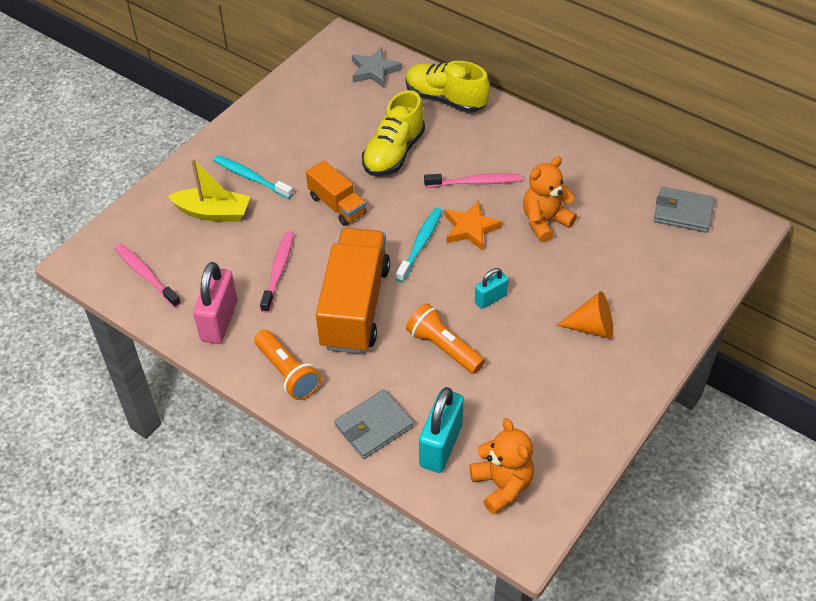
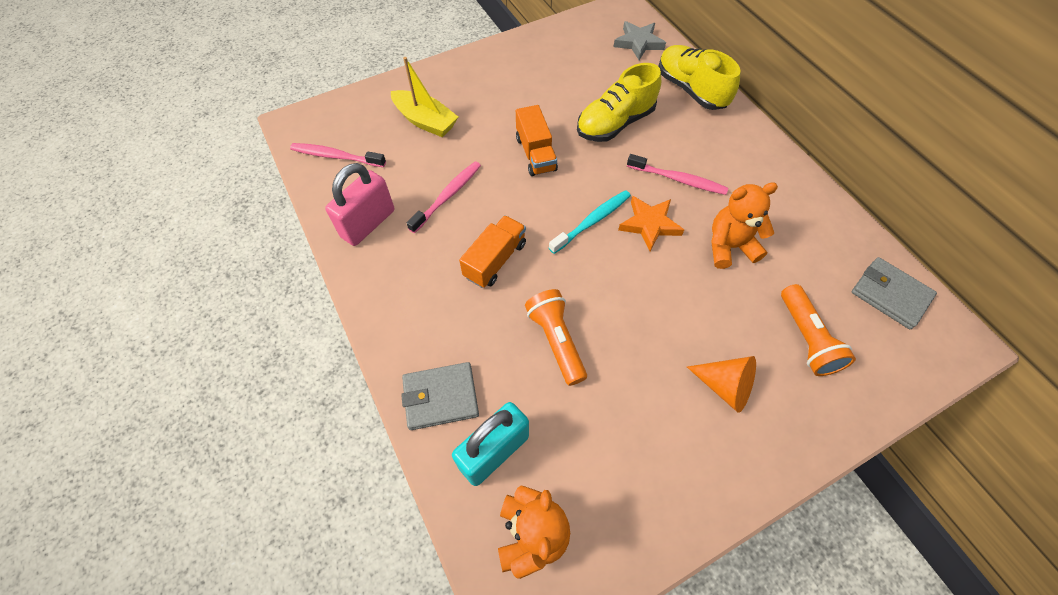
camera: 25 degrees right, 10 degrees up
pink toothbrush [115,244,181,308] -> pink toothbrush turned 60 degrees counterclockwise [290,143,386,167]
turquoise toothbrush [213,155,293,199] -> none
orange flashlight [254,330,321,400] -> orange flashlight moved to [781,284,856,376]
orange truck [316,228,390,354] -> orange truck [459,215,526,288], size x0.55
turquoise padlock [475,268,508,309] -> none

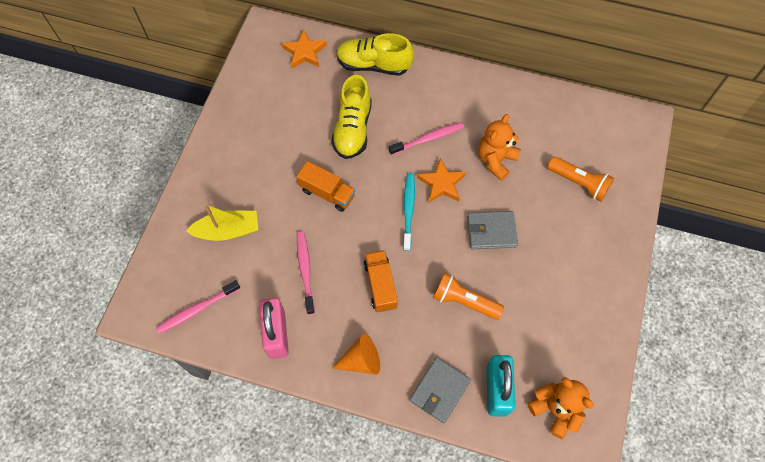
camera: 45 degrees left, 5 degrees up
grey star [614,21,666,60] -> orange star [282,29,327,69]
orange cone [687,356,756,413] -> orange cone moved to [332,334,380,375]
grey wallet [852,257,937,329] -> grey wallet moved to [467,211,518,249]

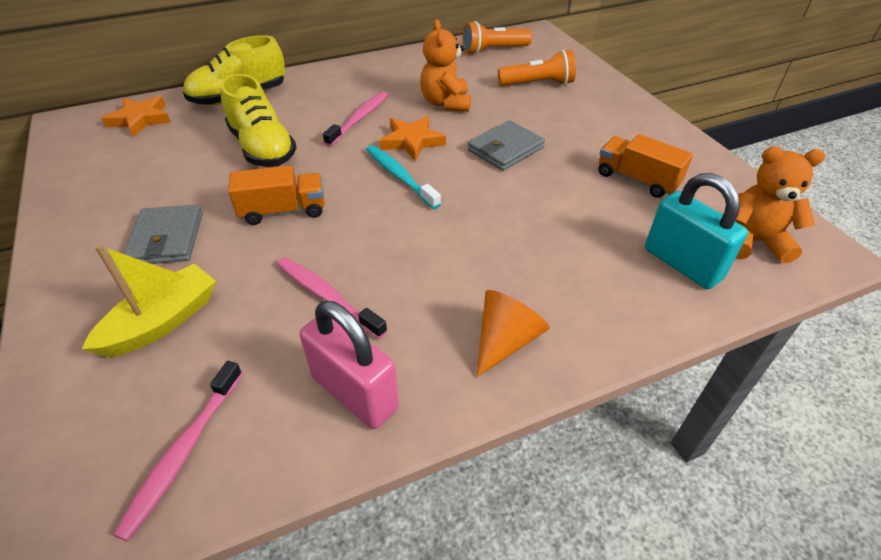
camera: 40 degrees left, 20 degrees down
orange truck [364,250,398,312] -> orange truck moved to [598,134,693,198]
grey wallet [410,358,471,423] -> grey wallet moved to [123,205,203,264]
orange flashlight [433,272,504,320] -> orange flashlight moved to [462,21,532,55]

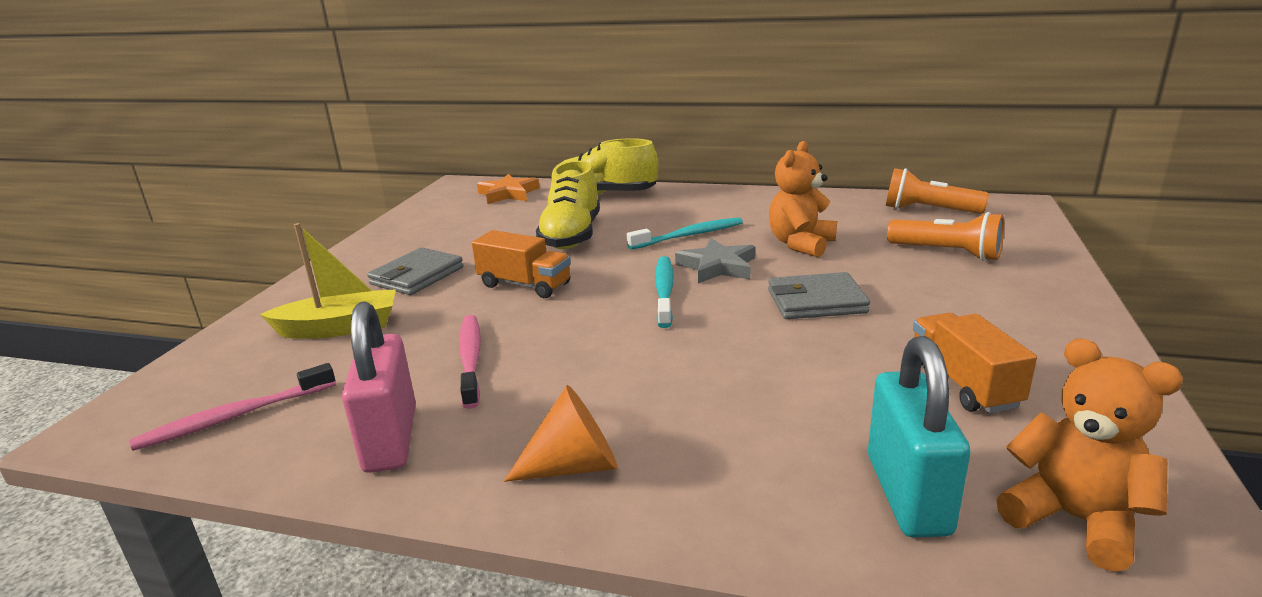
camera: 40 degrees right, 20 degrees down
pink toothbrush [323,91,388,147] -> turquoise toothbrush [627,217,743,250]
orange star [379,116,446,161] -> grey star [675,238,755,283]

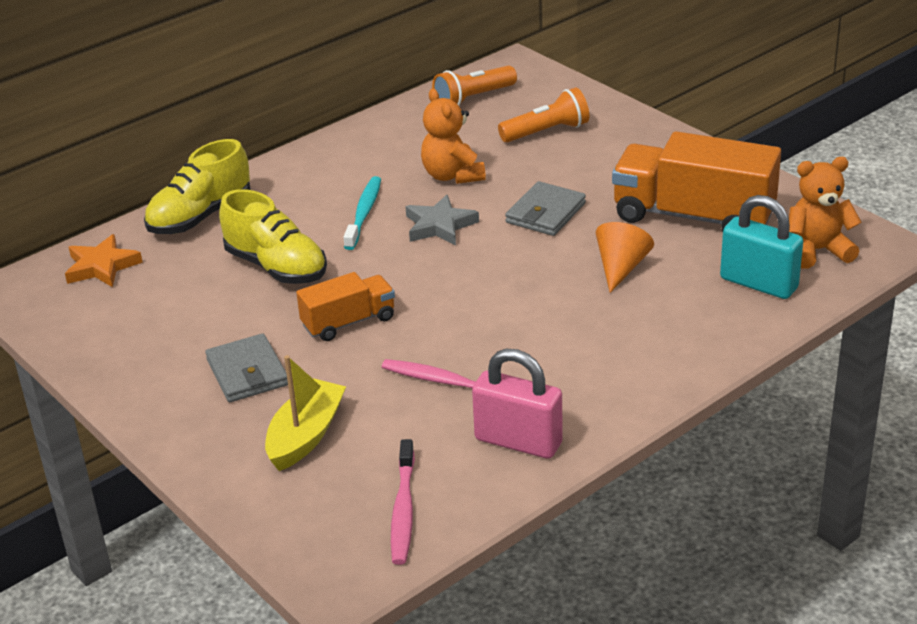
camera: 55 degrees left, 10 degrees up
orange cone [504,385,618,482] -> orange cone moved to [596,222,654,293]
turquoise toothbrush [655,256,674,328] -> none
orange truck [913,313,1037,413] -> orange truck [612,131,781,232], size x1.83

